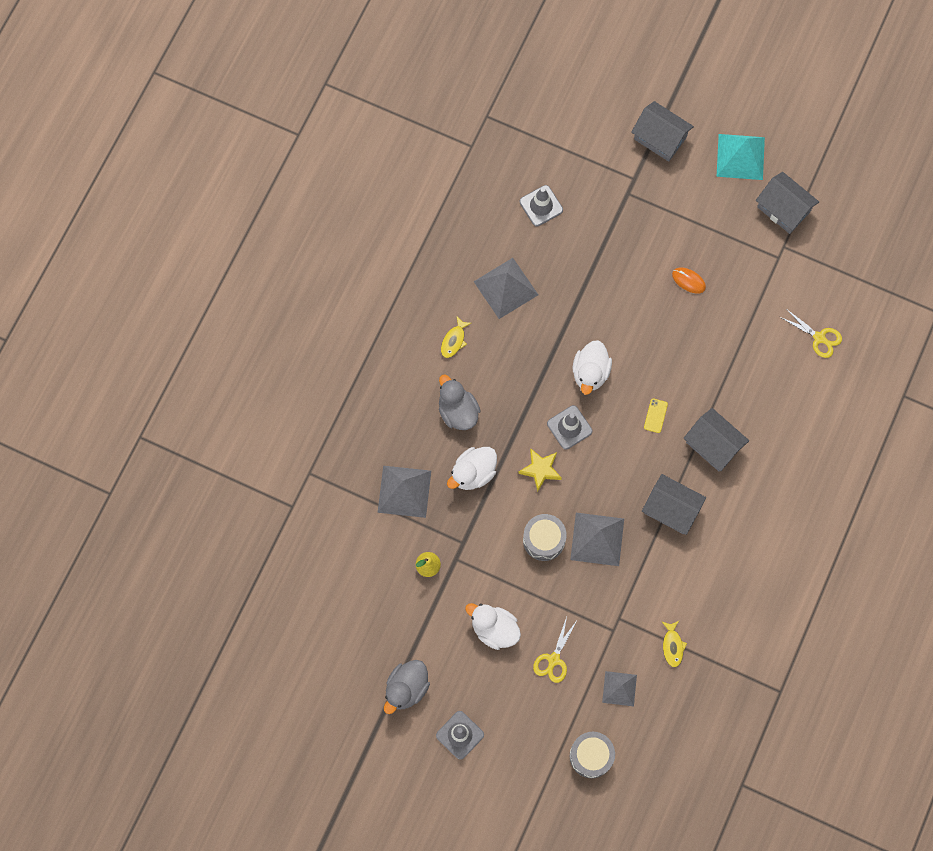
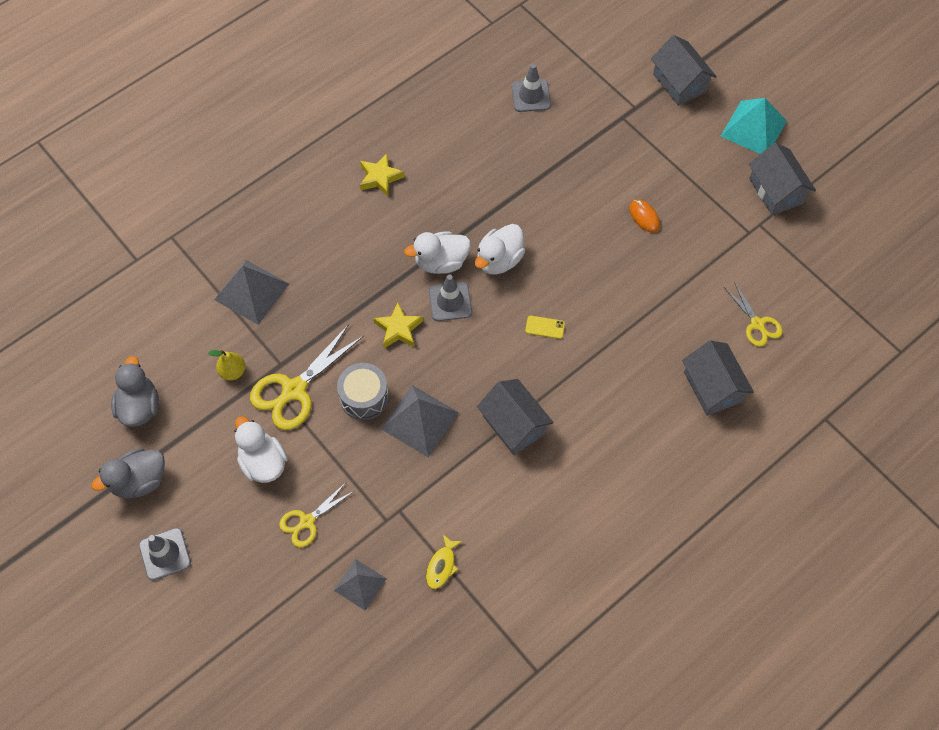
camera: 25 degrees right, 10 degrees down
grey duck [439,375,480,430] -> grey duck moved to [111,356,159,427]
yellow fish [441,317,471,358] -> yellow star [360,153,405,197]
white duck [447,447,497,490] -> white duck moved to [404,232,471,274]
grey pyramid [473,258,538,319] -> none
grey drum [570,732,615,778] -> none
yellow phone [644,399,668,433] -> yellow phone turned 60 degrees clockwise [525,316,565,339]
grey house [684,408,749,471] -> grey house moved to [682,340,754,416]
none -> yellow scissors [250,324,364,430]

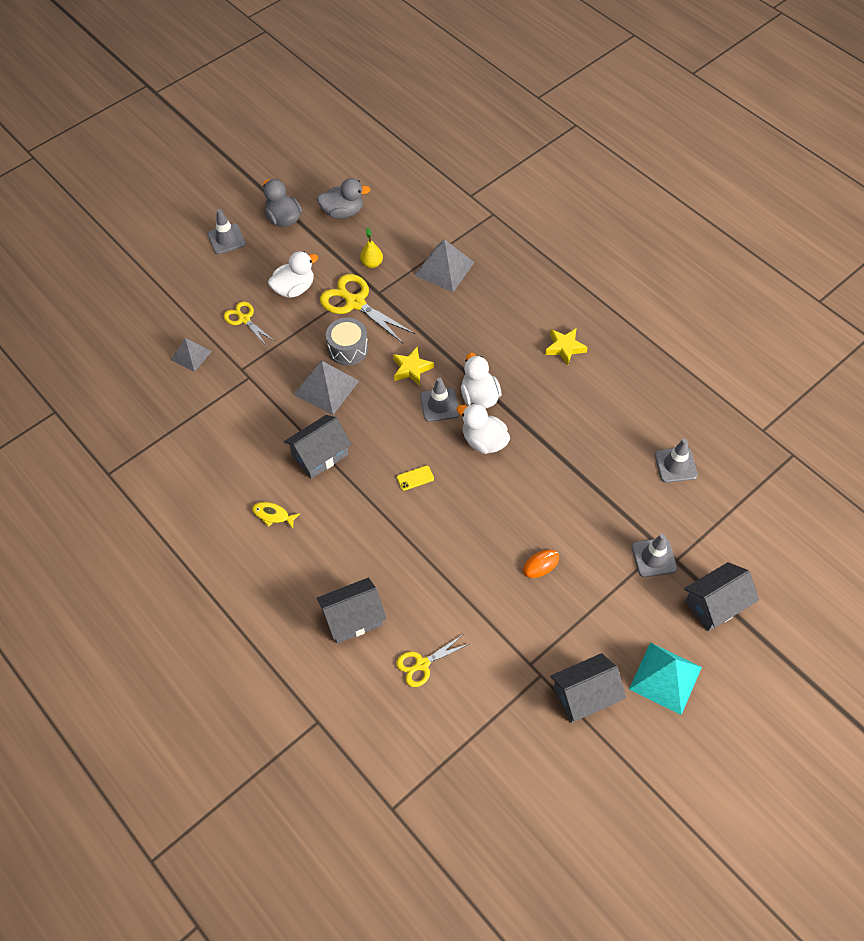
camera: 90 degrees right, 5 degrees down
yellow fish [426,534,463,589] -> yellow fish moved to [252,502,300,529]
yellow phone [525,316,565,339] -> yellow phone turned 60 degrees clockwise [397,466,434,491]
none -> grey traffic cone [632,534,677,577]

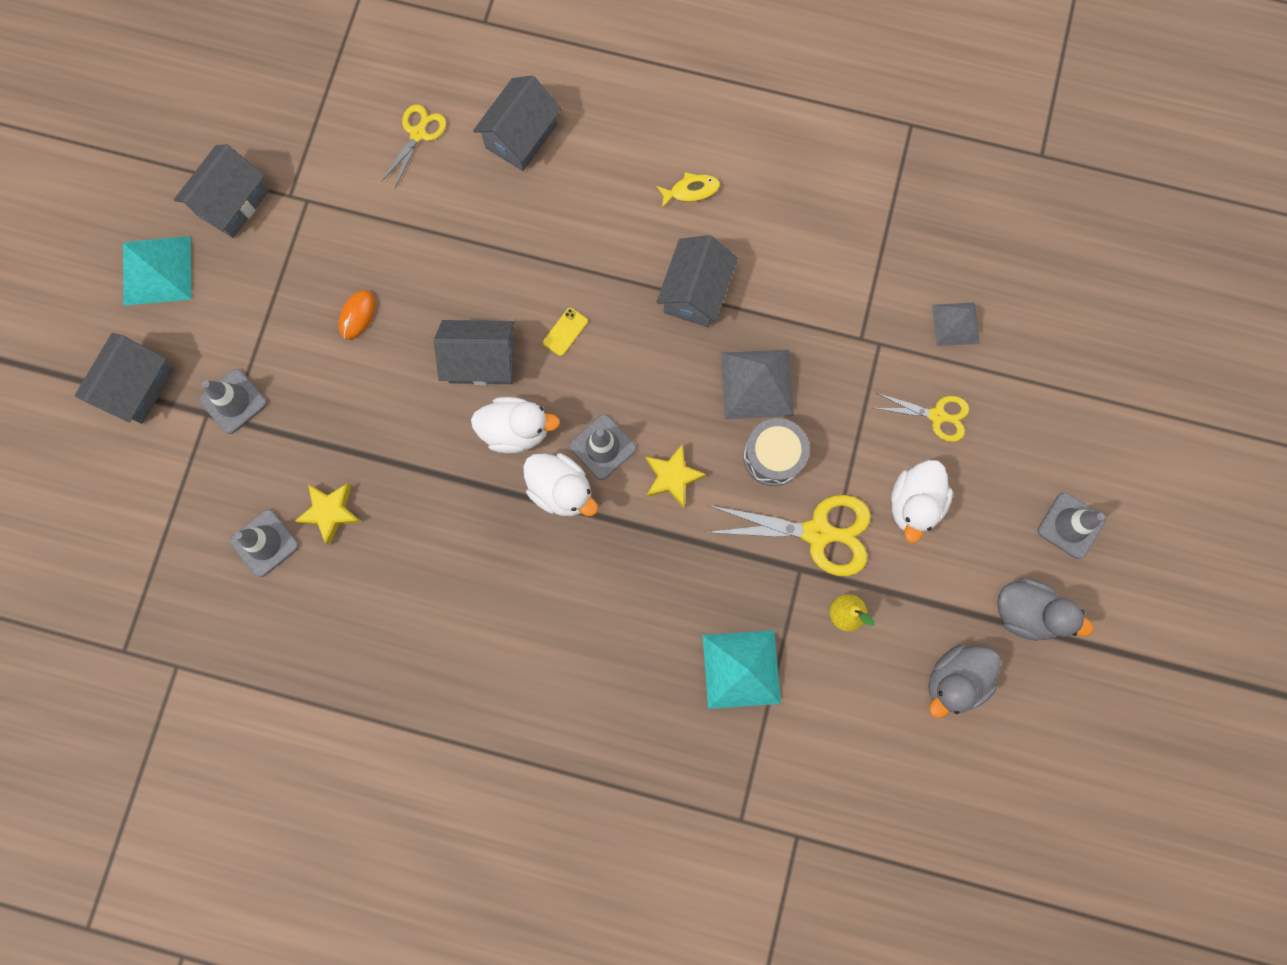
camera: 145 degrees right, 20 degrees up
grey pyramid [414,239,475,292] -> turquoise pyramid [703,630,781,709]
yellow star [545,328,588,366] -> yellow star moved to [295,483,362,545]
none -> grey house [434,320,514,385]

